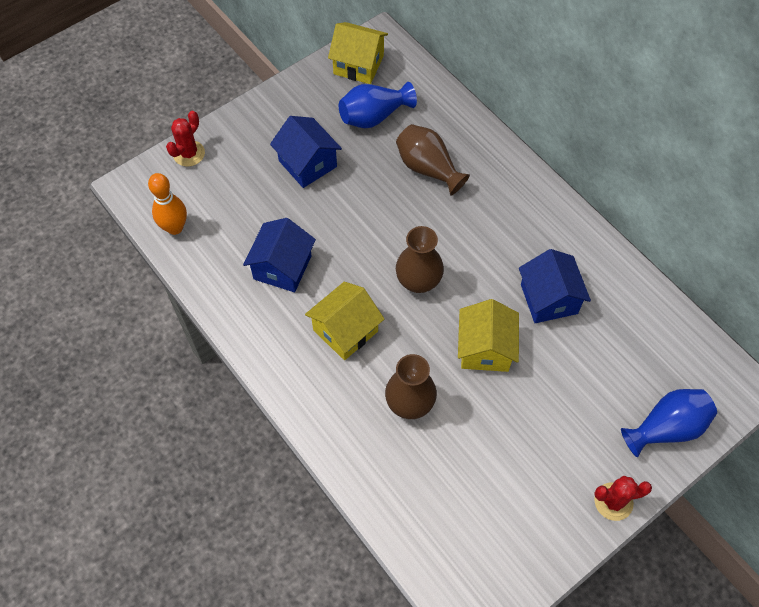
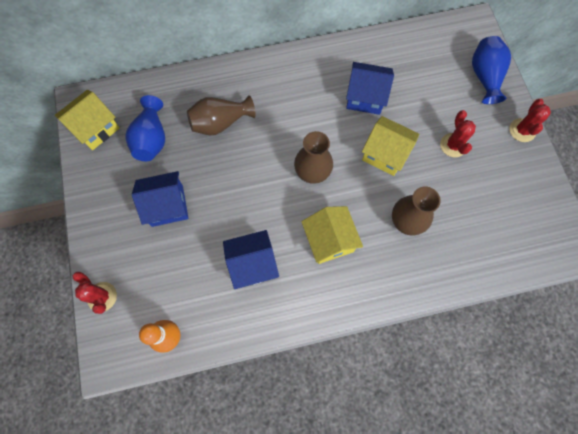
camera: 65 degrees left, 10 degrees up
blue house [243,218,316,292] -> blue house turned 60 degrees counterclockwise [223,230,279,289]
none -> red cactus [440,110,476,157]

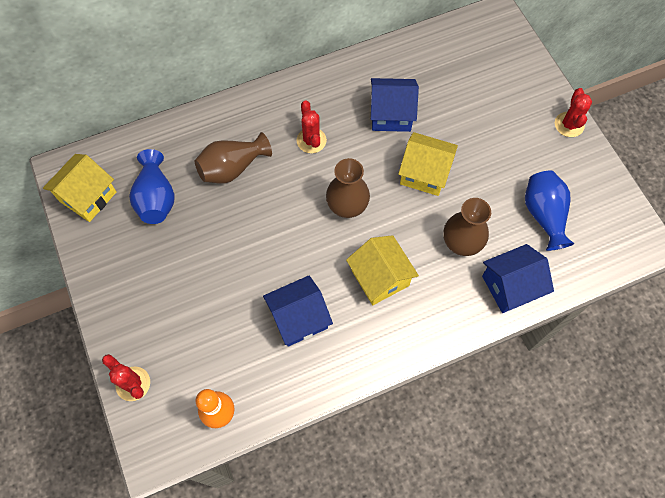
camera: 10 degrees left, 5 degrees down
blue house [132,171,188,227] -> blue house moved to [482,244,554,313]
red cactus [440,110,476,157] -> red cactus moved to [297,100,327,153]
blue vase [472,36,511,104] -> blue vase moved to [525,170,574,251]

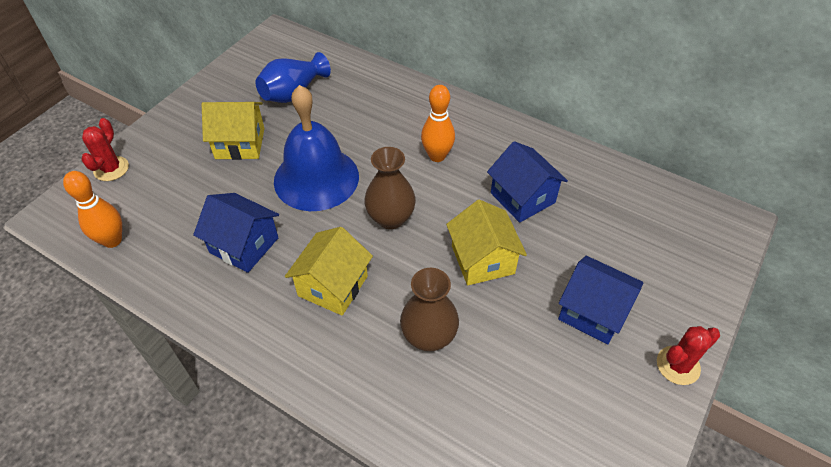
camera: 55 degrees right, 15 degrees down
yellow house [43,154,117,222] -> yellow house moved to [202,102,265,160]
brown vase [195,132,272,184] -> none
red cactus [297,100,327,153] -> orange bowling pin [421,85,455,162]
blue house [482,244,554,313] -> blue house moved to [558,256,644,344]
blue vase [525,170,574,251] -> none
none -> blue bell [274,85,359,211]

